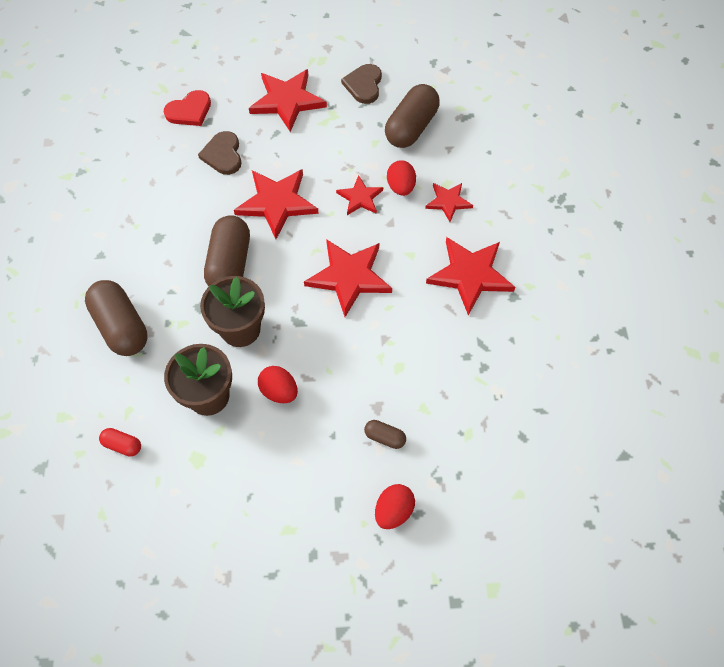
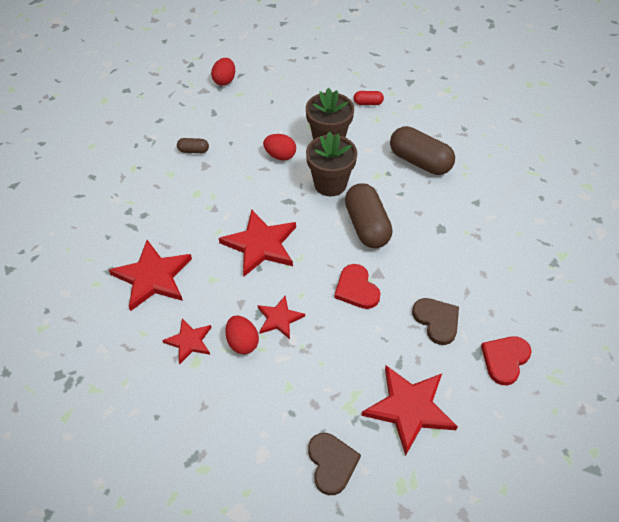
camera: 160 degrees right, 10 degrees down
red star [234,169,319,239] -> red heart [334,264,381,309]
red egg [375,484,415,529] -> red egg moved to [211,58,235,86]
brown capsule [385,84,440,148] -> none

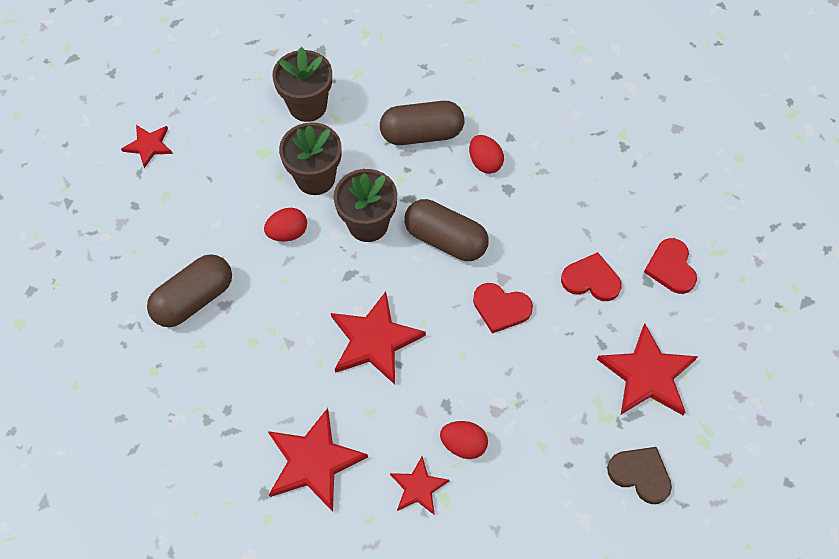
camera: 45 degrees left, 10 degrees up
brown capsule [177,138,209,153] -> brown capsule [147,254,232,327], size x2.14
red egg [211,58,235,86] -> red egg moved to [469,135,504,174]
red star [258,296,305,339] -> red star moved to [121,125,173,168]
red capsule [353,91,384,105] -> brown flower pot [272,47,332,122]
brown heart [412,298,459,345] -> red heart [561,252,622,301]

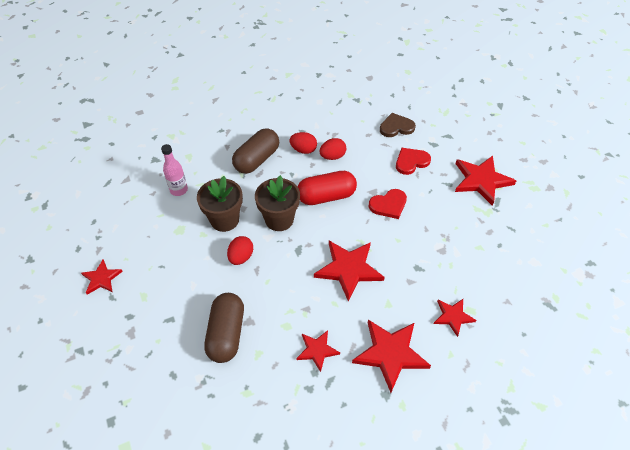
camera: 45 degrees left, 10 degrees down
brown flower pot [272,47,332,122] -> pink bottle [161,144,188,196]
brown capsule [404,199,489,261] -> red capsule [297,171,357,205]
red egg [440,421,488,459] -> red egg moved to [320,138,346,160]
brown heart [607,447,672,504] -> brown heart moved to [380,113,416,137]
red heart [644,238,697,294] -> none
none -> red star [296,330,340,372]

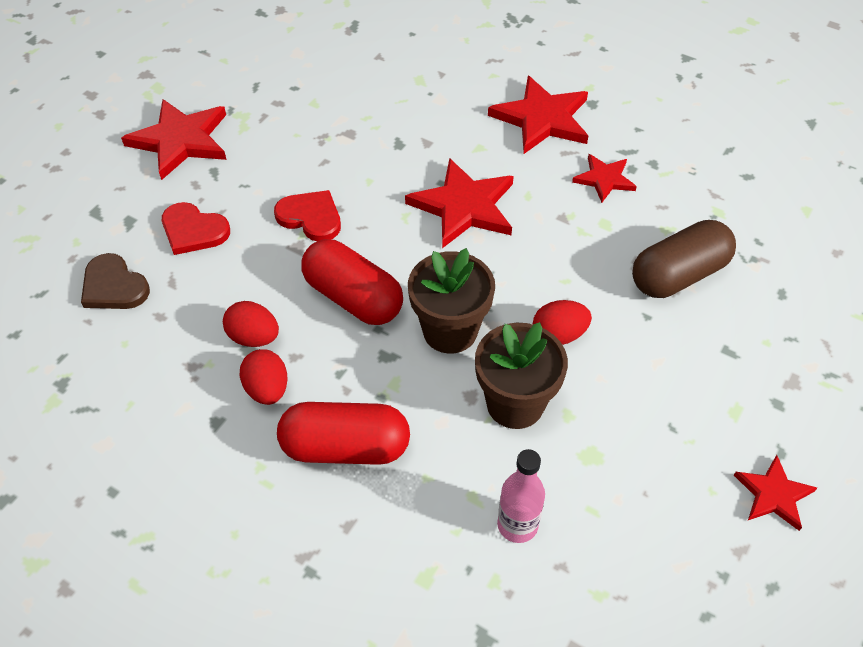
camera: 125 degrees left, 0 degrees up
brown capsule [232,128,279,174] -> red capsule [277,402,410,465]
red star [434,299,476,337] -> none

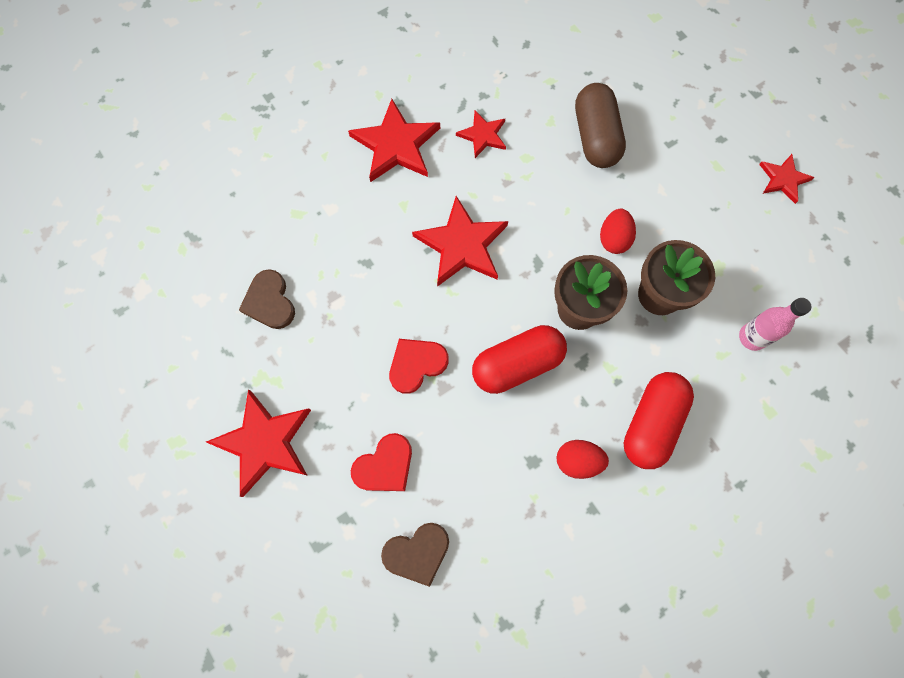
camera: 65 degrees left, 20 degrees up
red egg [223,301,279,347] -> none
none -> brown heart [239,269,295,329]

